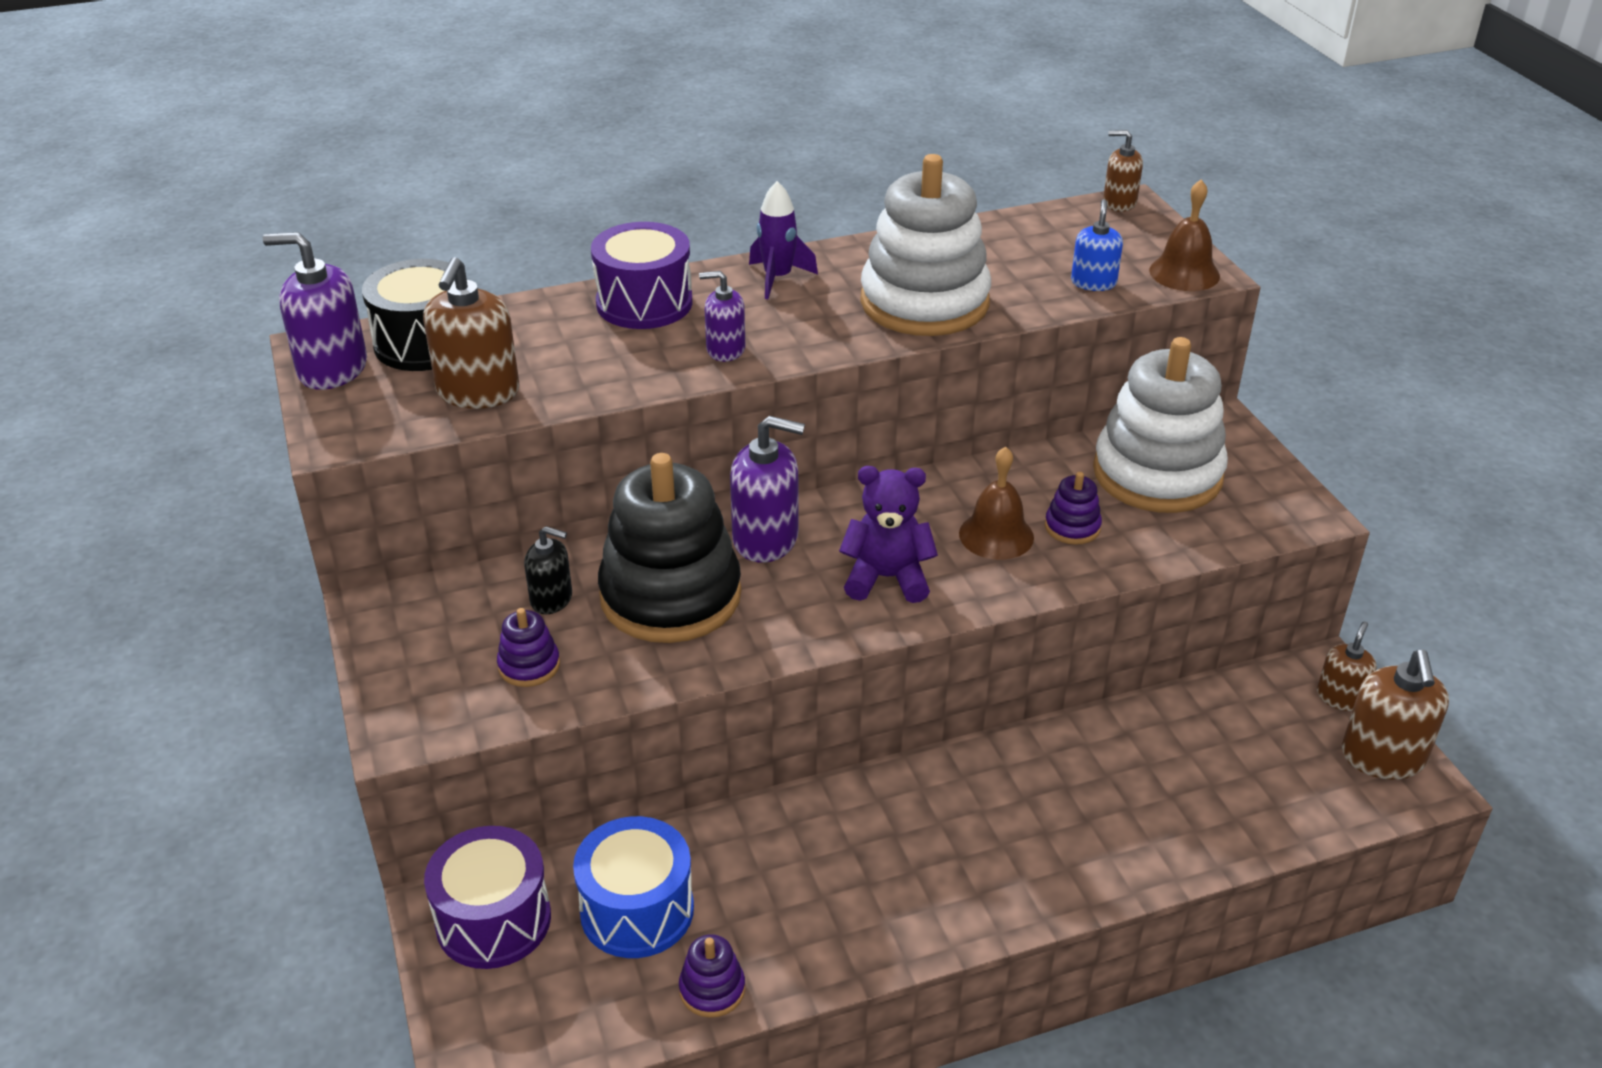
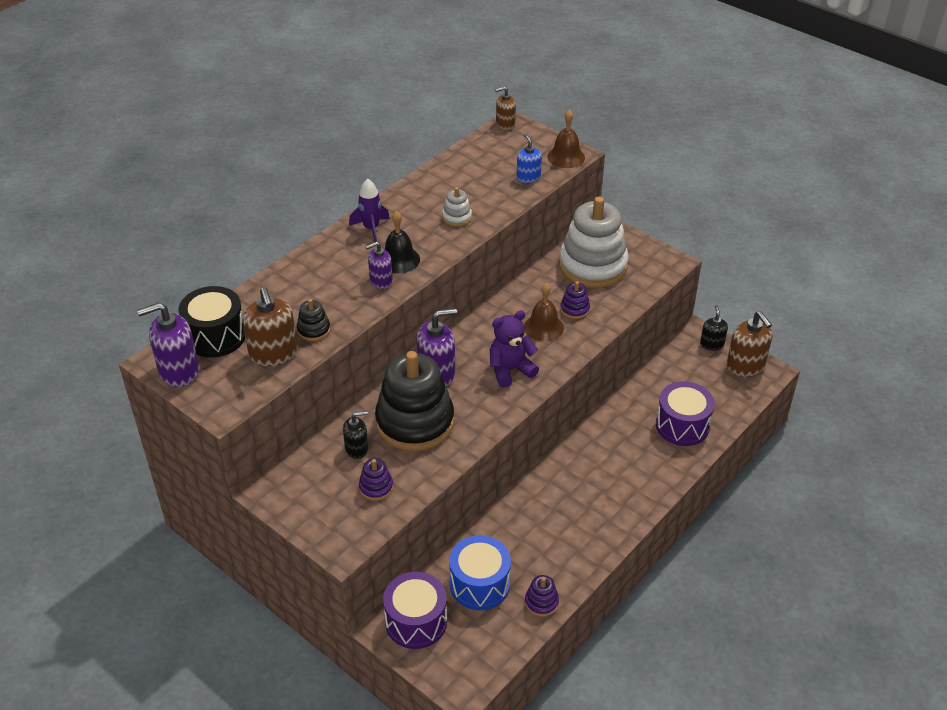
camera: 30 degrees left, 5 degrees up
purple drum [591,222,693,329] -> purple drum moved to [656,382,715,446]
white stacking toy [860,154,991,336] -> white stacking toy [442,187,472,227], size x0.41
brown soap dispenser [1317,621,1377,711] -> black soap dispenser [700,305,728,351]
none -> black stacking toy [297,299,330,341]
none -> black bell [385,211,420,273]

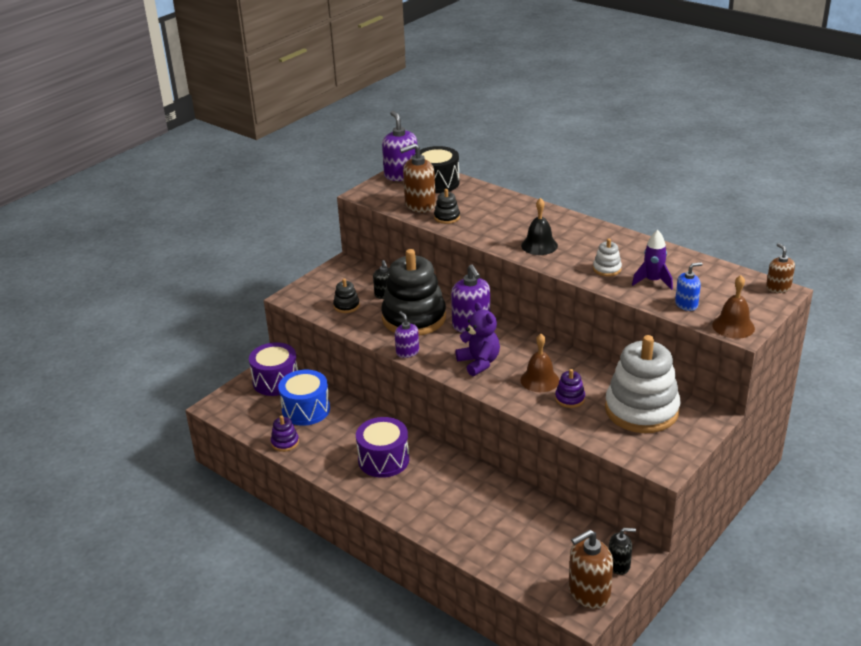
camera: 90 degrees right, 10 degrees down
purple rocket [349,179,390,242] -> purple rocket moved to [632,230,673,290]
purple stacking toy [359,459,393,501] -> black stacking toy [333,278,360,313]
purple soap dispenser [365,242,393,289] -> purple soap dispenser moved to [395,311,419,358]
purple drum [656,382,715,446] -> purple drum moved to [356,417,409,478]

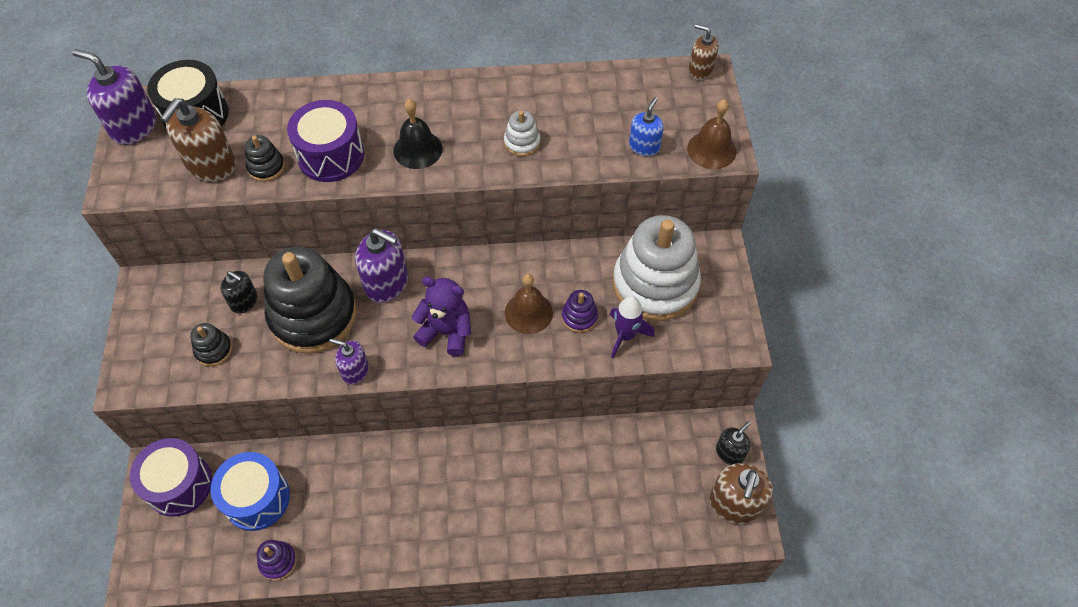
camera: 45 degrees left, 25 degrees up
purple drum [356,417,409,478] -> purple drum moved to [287,100,364,182]
purple rocket [632,230,673,290] -> purple rocket moved to [610,296,654,358]

